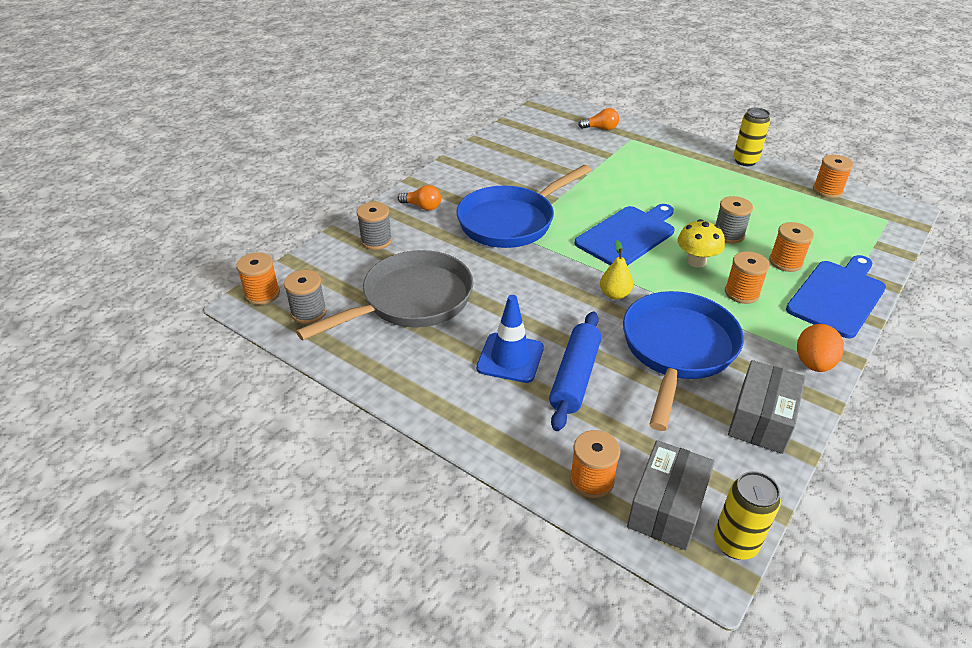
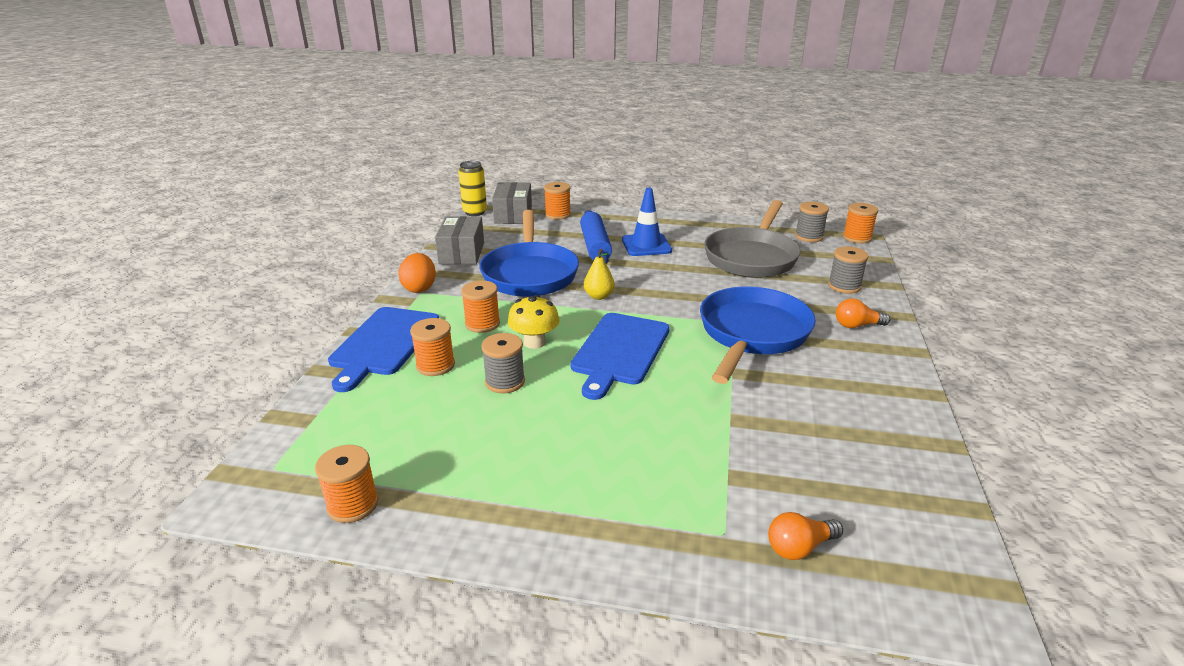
camera: 155 degrees right, 10 degrees down
yellow can [733,108,770,166] -> none

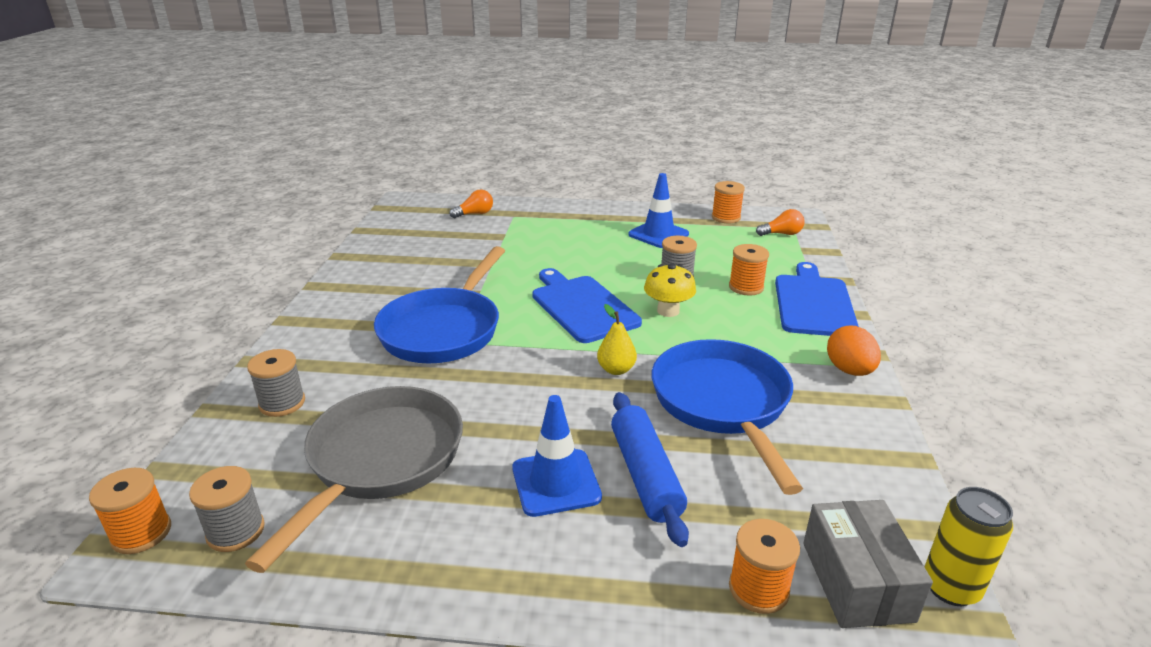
camera: 175 degrees right, 0 degrees up
grey box [435,216,484,265] -> none
orange spool [461,280,500,333] -> none
blue cutting board [570,313,670,400] -> blue cutting board turned 45 degrees counterclockwise [532,268,642,343]
orange light bulb [836,298,891,328] -> orange light bulb moved to [756,209,805,236]
none -> blue traffic cone [629,173,689,248]

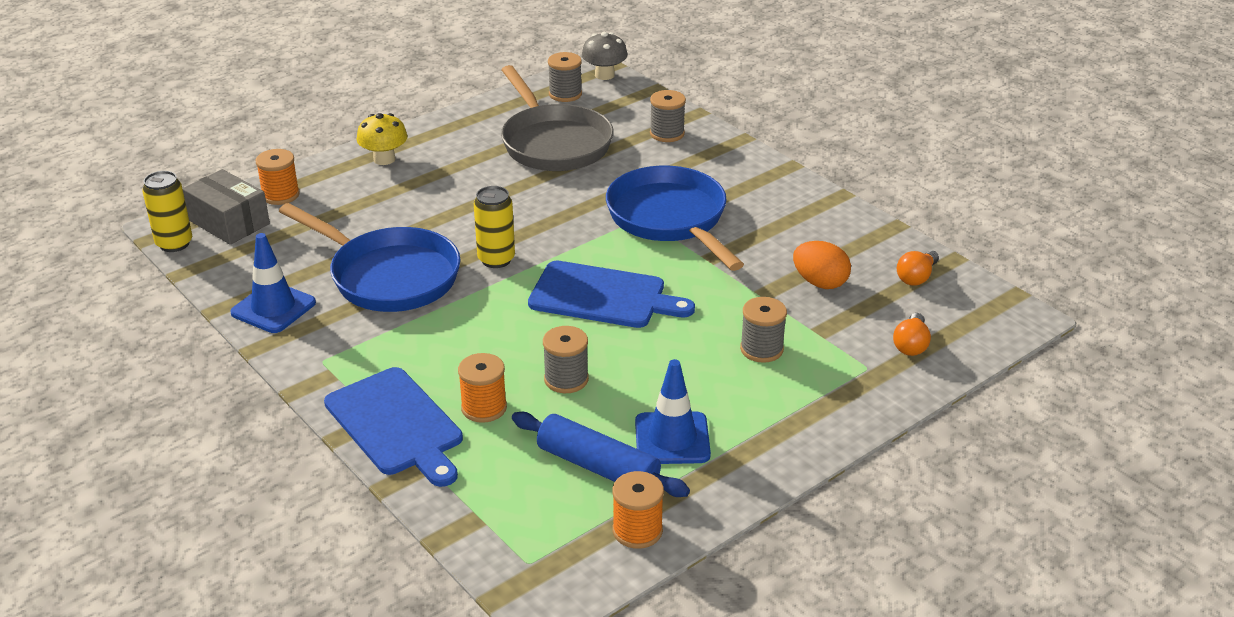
camera: 135 degrees right, 5 degrees up
orange spool [89,468,171,554] -> grey mushroom [582,32,628,80]
blue traffic cone [512,395,602,517] -> blue traffic cone moved to [230,233,316,333]
yellow pear [597,304,637,375] -> yellow can [474,186,515,268]
blue rolling pin [611,392,689,547] -> blue rolling pin moved to [512,412,690,497]
yellow mushroom [644,264,696,317] -> yellow mushroom moved to [357,113,408,165]
orange light bulb [756,209,805,236] -> orange light bulb moved to [897,250,939,286]
orange egg [827,326,881,376] -> orange egg moved to [793,241,851,289]
none -> grey spool [740,297,787,363]

